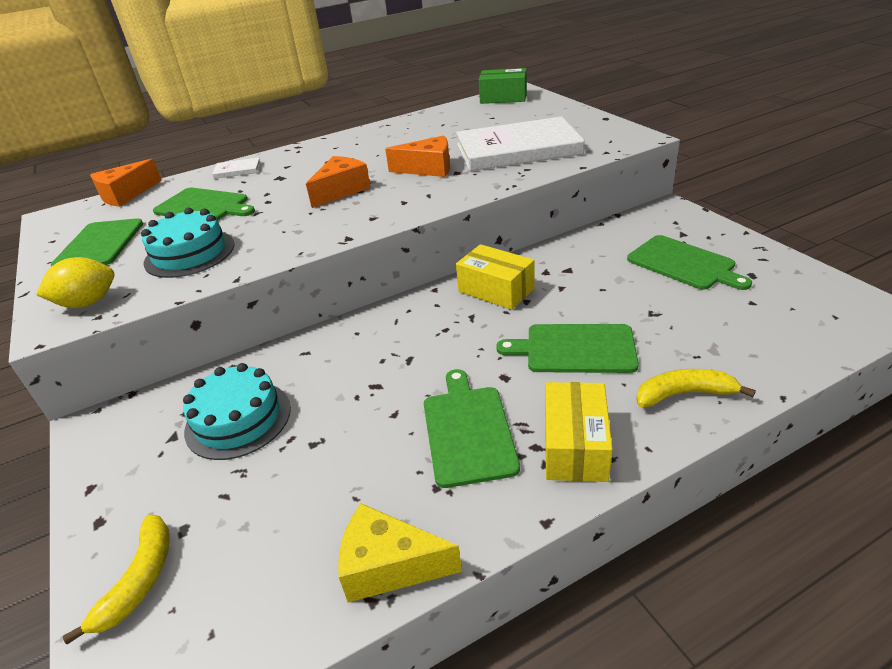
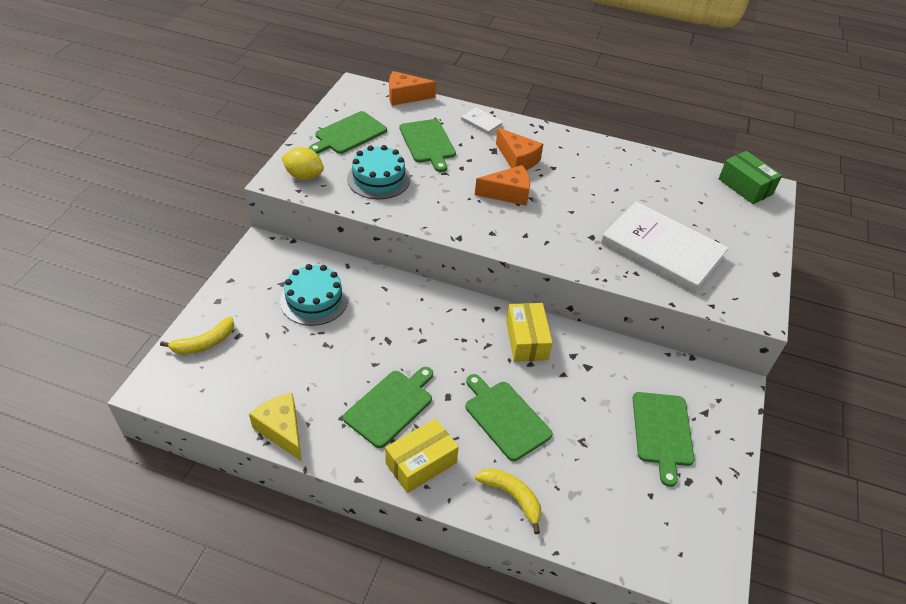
camera: 40 degrees right, 10 degrees up
orange cheese [385,135,450,177] -> orange cheese moved to [496,128,543,170]

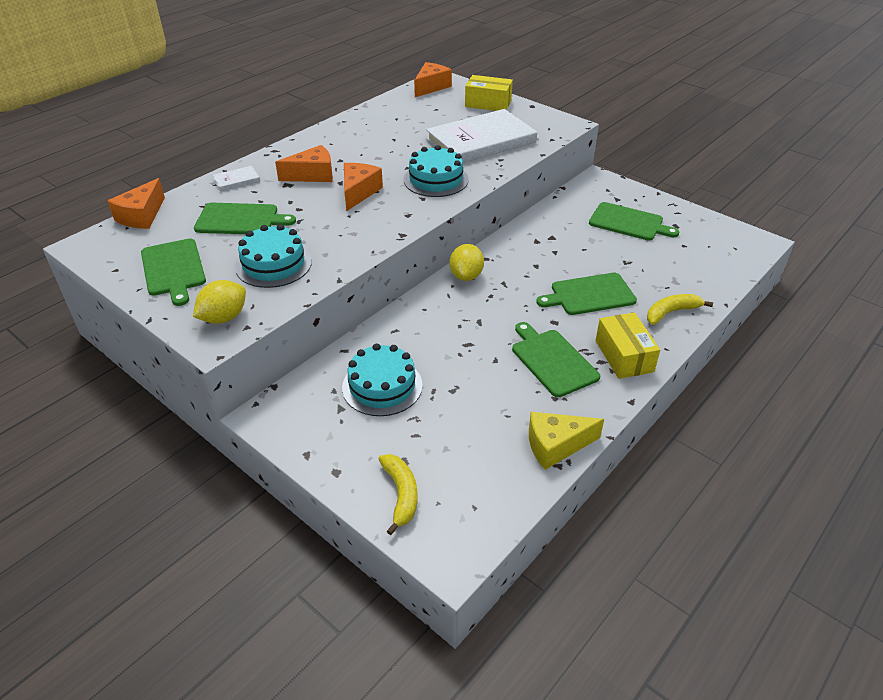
camera: 65 degrees left, 5 degrees down
yellow box [506,303,552,362] -> yellow box moved to [465,75,513,111]
green box [718,151,782,204] -> orange cheese [414,62,452,97]
none -> turquoise cake [404,145,469,197]
none -> yellow lemon [450,244,484,281]

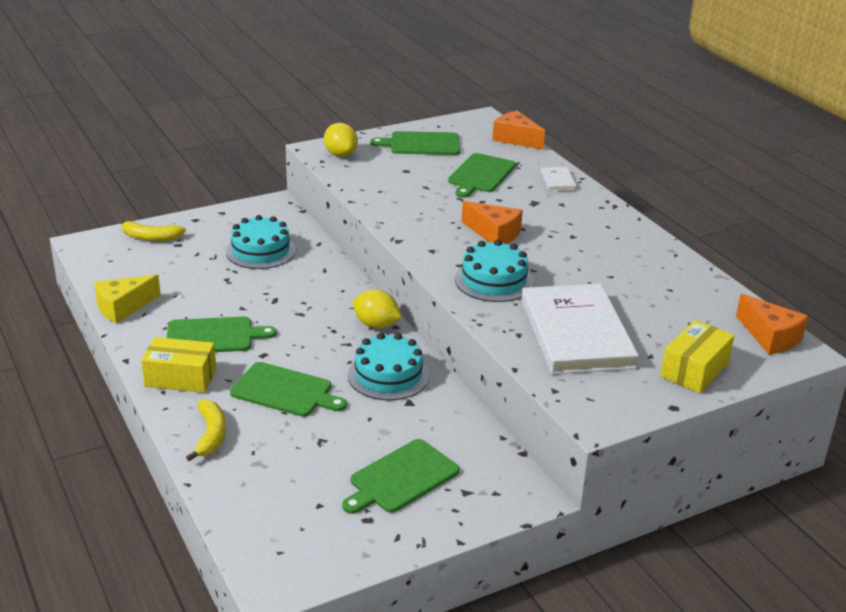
camera: 110 degrees right, 10 degrees down
turquoise cake [235,224,312,288] -> turquoise cake moved to [348,333,429,401]
orange cheese [275,145,333,182] -> none
yellow cheese [529,412,604,470] -> yellow cheese turned 135 degrees counterclockwise [94,274,161,324]
green cutting board [536,273,637,315] -> green cutting board turned 105 degrees clockwise [230,362,347,417]

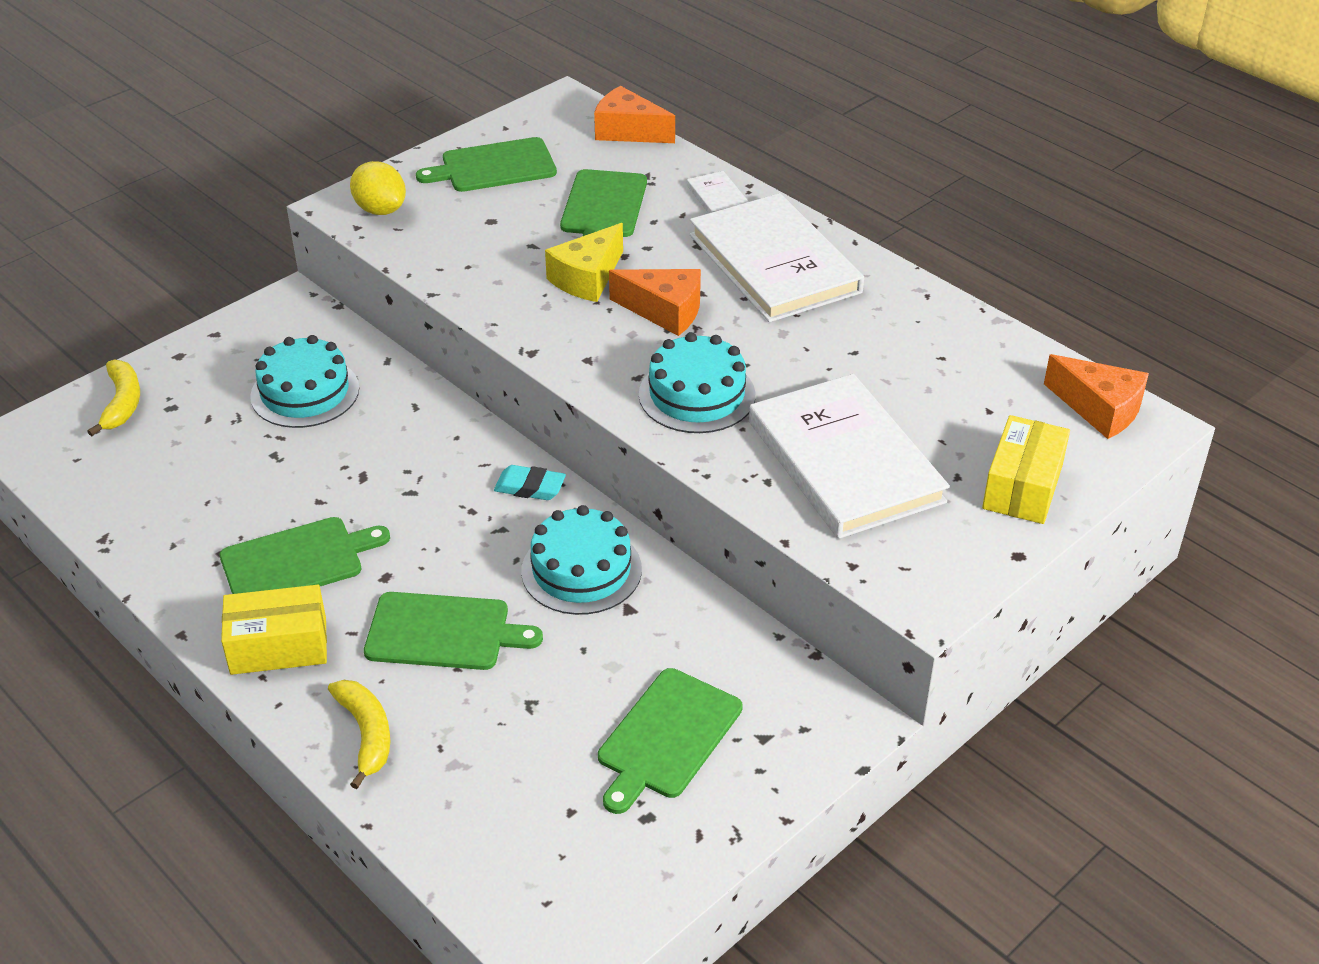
camera: 15 degrees left, 10 degrees up
yellow cheese [94,274,161,324] -> yellow cheese moved to [545,223,623,302]
yellow banana [119,219,186,241] -> yellow banana turned 90 degrees counterclockwise [87,359,140,436]
yellow lemon [353,289,402,329] -> turquoise eraser [494,465,566,500]
none -> white book [690,193,864,322]

